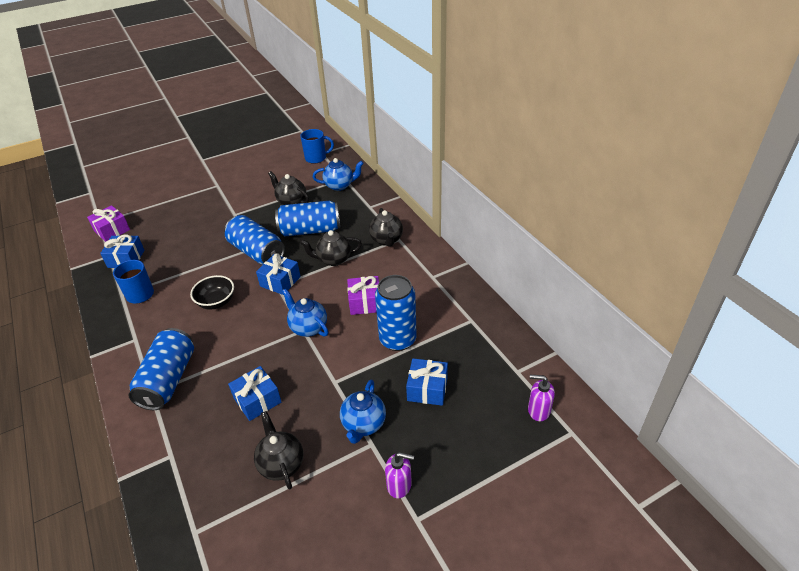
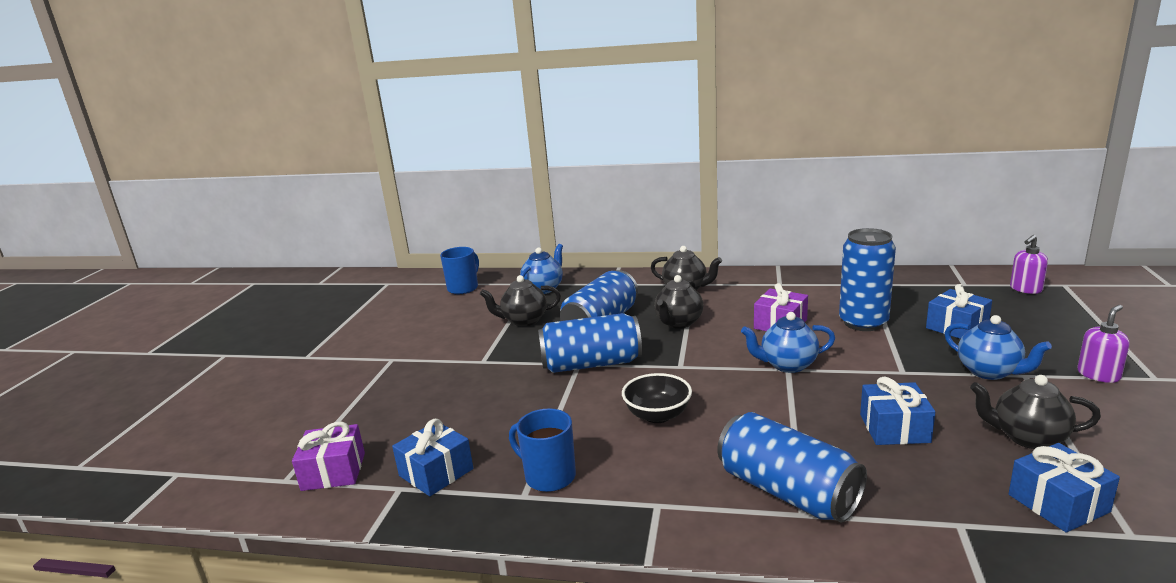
camera: 50 degrees left, 20 degrees down
blue gift [256,253,301,295] -> blue gift moved to [1009,443,1120,532]

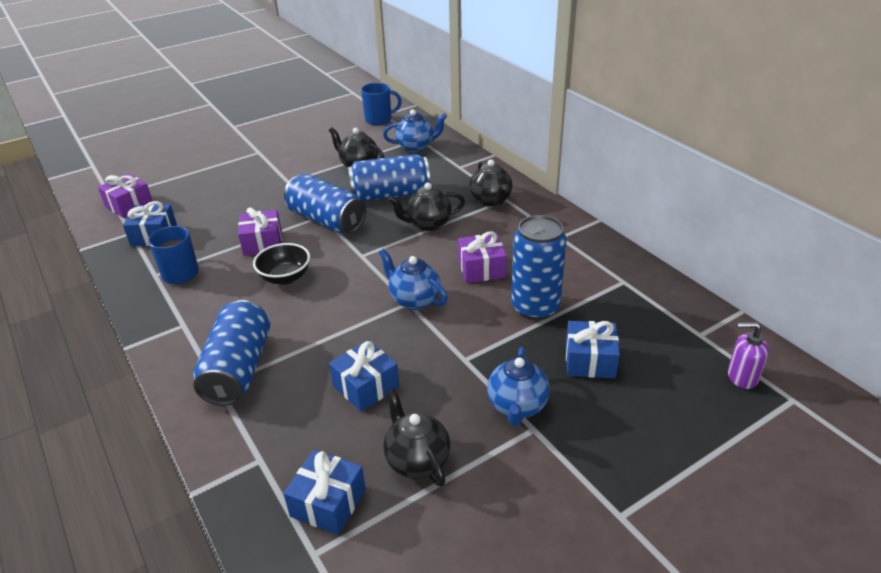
camera: 45 degrees right, 15 degrees up
purple soap dispenser [1077,305,1130,383] -> none
none -> purple gift [238,207,282,256]

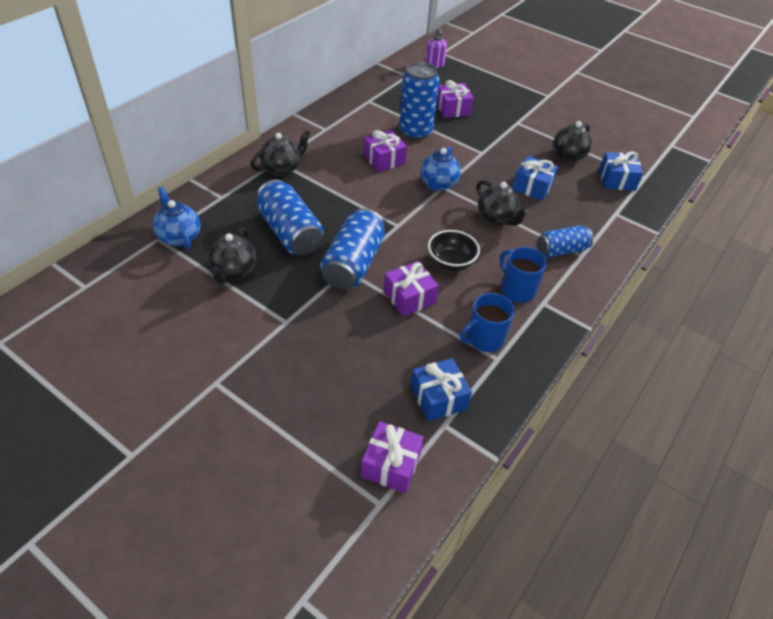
camera: 115 degrees left, 10 degrees up
blue can [193,300,270,406] -> blue can [537,226,593,258], size x0.63
blue mug [361,83,402,125] -> blue mug moved to [500,247,547,303]
black teapot [388,183,465,231] -> black teapot moved to [477,180,529,226]
blue teapot [487,347,550,426] -> none
blue gift [566,321,620,378] -> purple gift [436,80,474,118]

